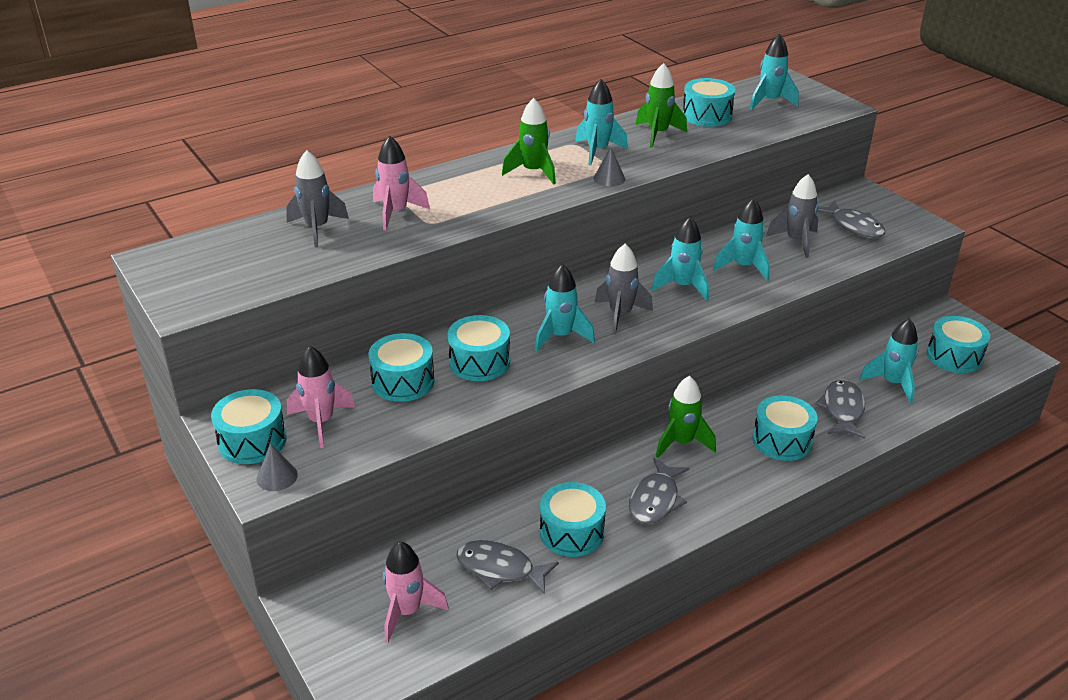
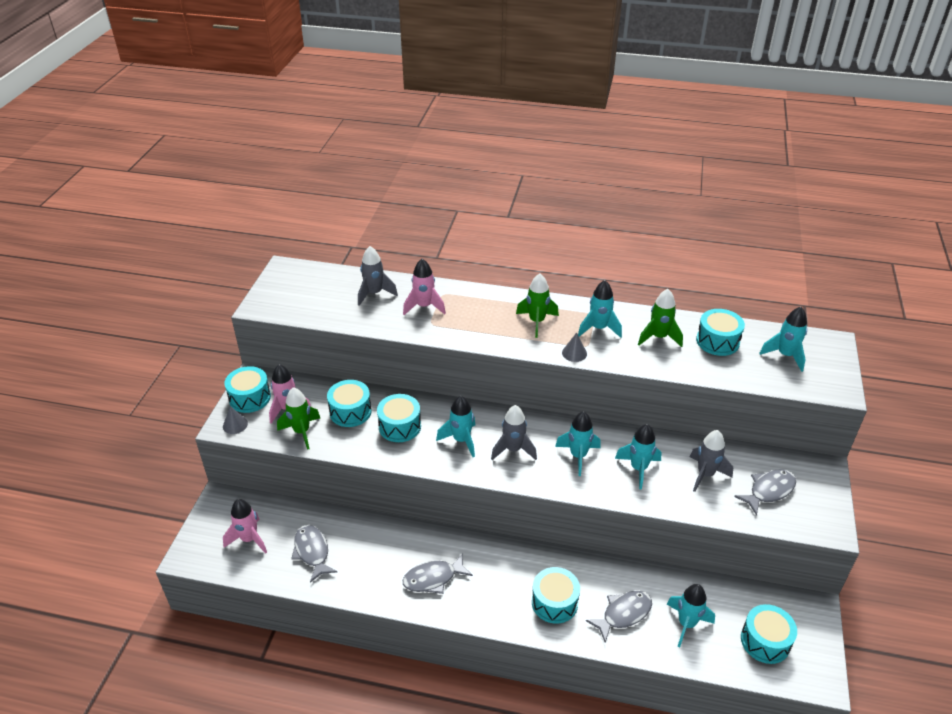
camera: 45 degrees right, 5 degrees up
turquoise drum [540,482,606,557] -> none
green rocket [656,376,716,458] -> green rocket moved to [277,387,320,450]
grey fish [817,200,885,238] -> grey fish turned 135 degrees counterclockwise [734,469,796,516]

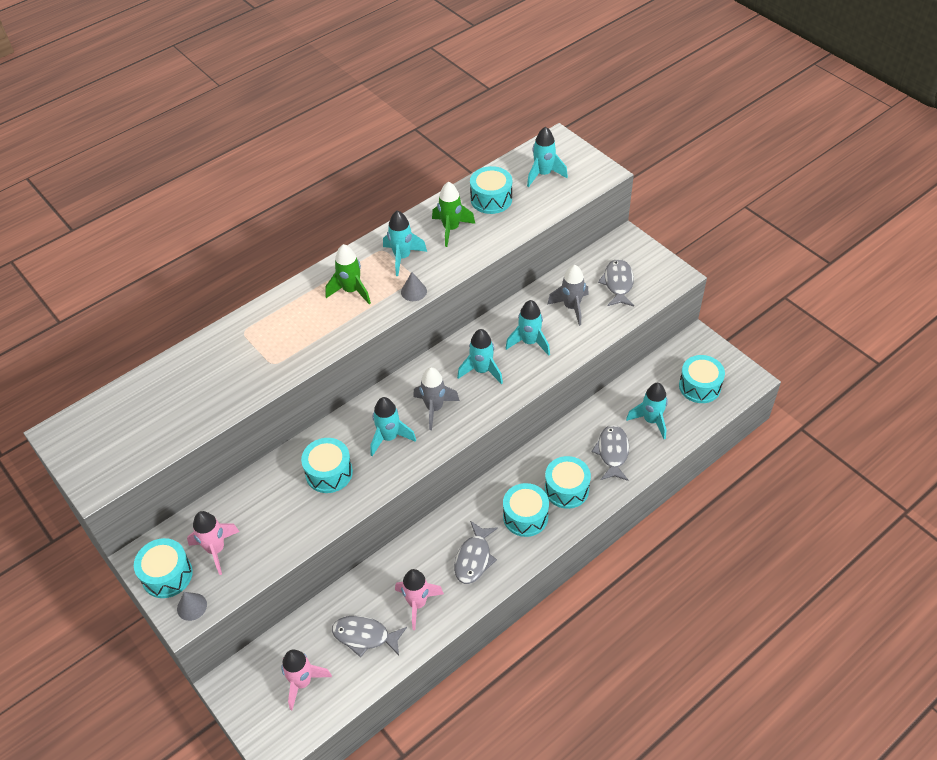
camera: 50 degrees left, 10 degrees up
green rocket [277,387,320,450] -> none
turquoise drum [327,380,372,427] -> turquoise drum moved to [503,483,549,537]
grey rocket [358,246,398,306] -> none
pink rocket [403,259,446,315] -> pink rocket moved to [395,569,444,630]

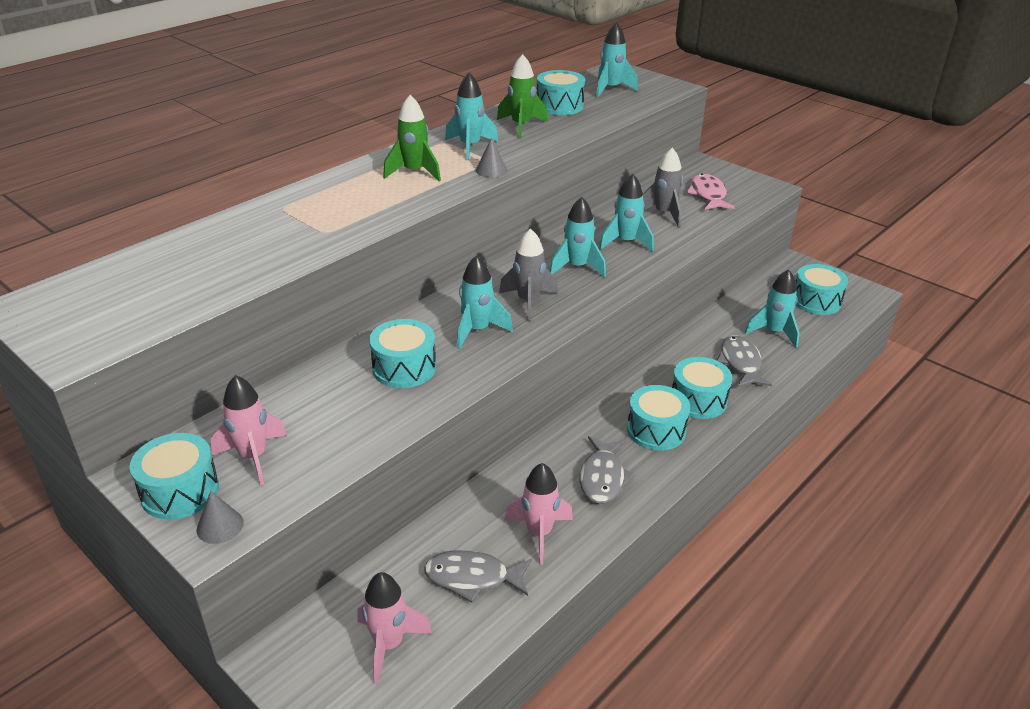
camera: 10 degrees left, 15 degrees down
grey fish [598,259,634,306] -> pink fish [687,174,735,210]

